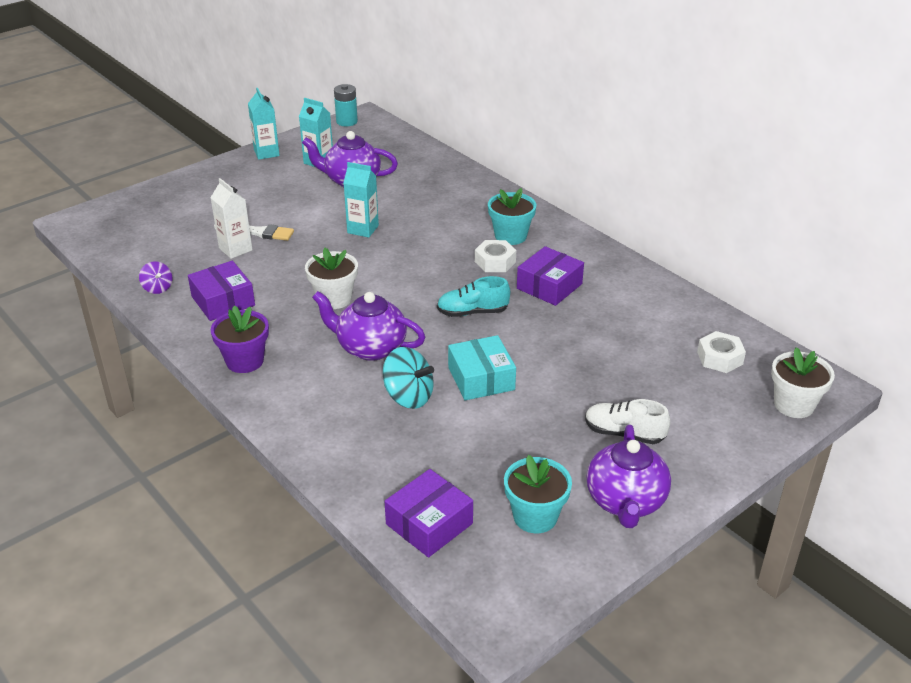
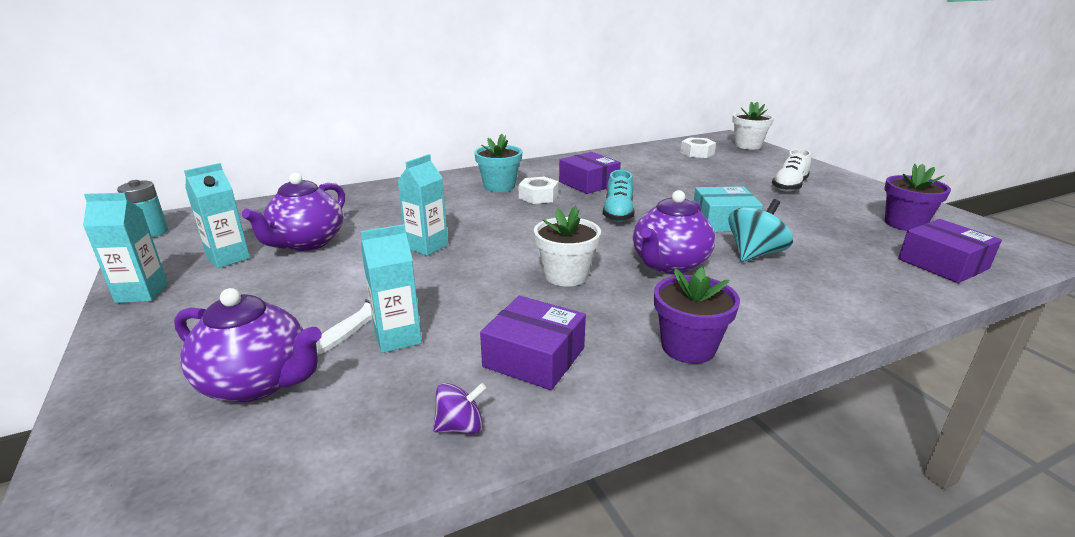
camera: 75 degrees left, 10 degrees down
purple box [188,261,255,321] -> purple box turned 45 degrees clockwise [480,296,586,390]
white carton [211,178,252,259] -> turquoise carton [360,224,422,353]
turquoise flower pot [504,455,572,533] -> purple flower pot [885,164,951,231]
purple teapot [587,425,671,528] -> purple teapot moved to [174,288,322,402]

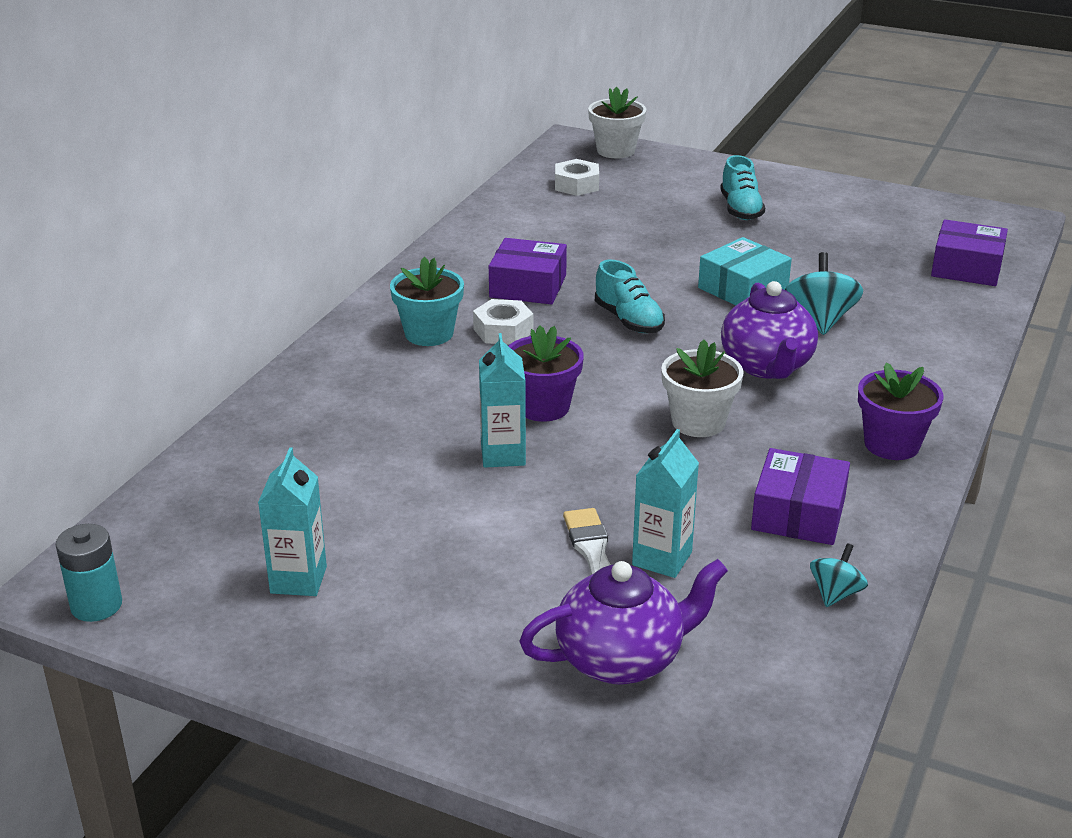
camera: 40 degrees left, 5 degrees up
turquoise carton [83,193,168,303] -> none
purple teapot [242,173,345,251] -> none
purple spinning top [433,383,486,434] -> turquoise spinning top [810,543,868,607]
purple box [480,296,586,390] -> purple box turned 60 degrees counterclockwise [751,448,850,545]
white shoe [772,149,811,191] -> turquoise shoe [720,155,765,220]
purple flower pot [885,164,951,231] -> purple flower pot moved to [509,326,584,422]

